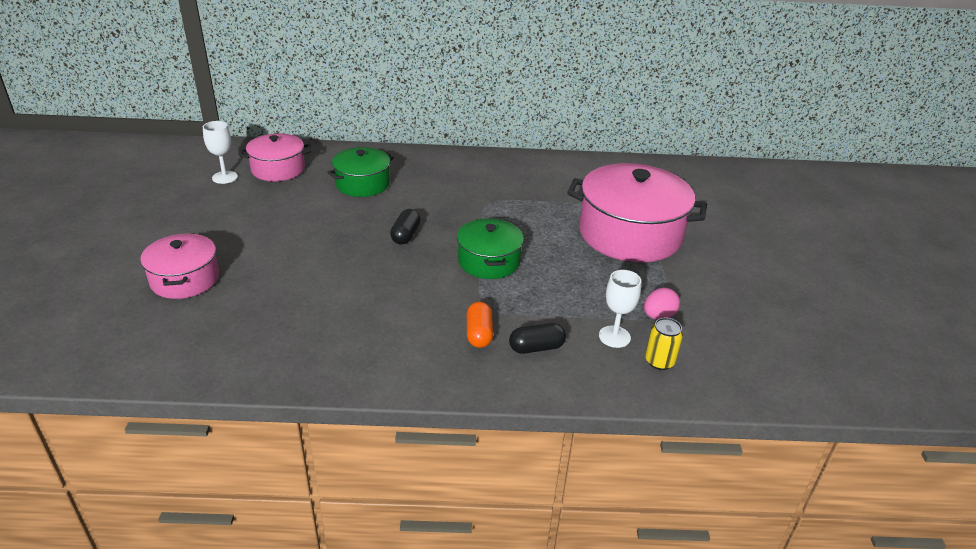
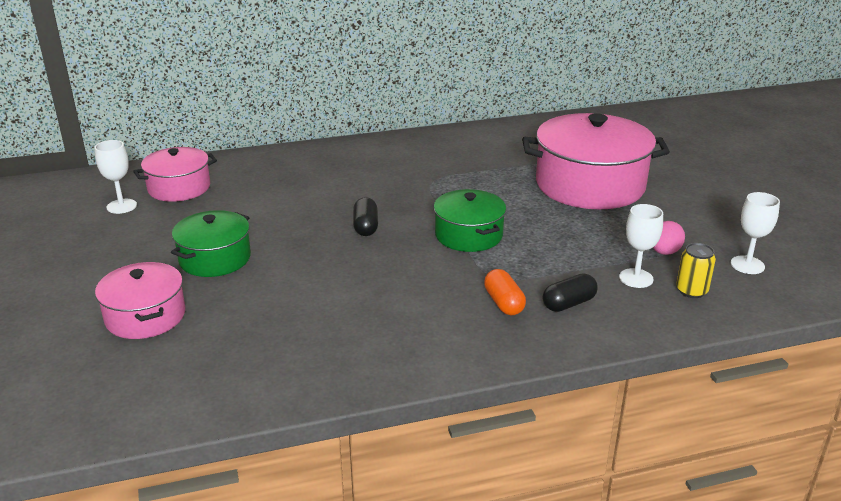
camera: 15 degrees left, 5 degrees down
green pot [327,147,394,197] -> green pot moved to [171,210,251,277]
none -> white goblet [731,192,780,274]

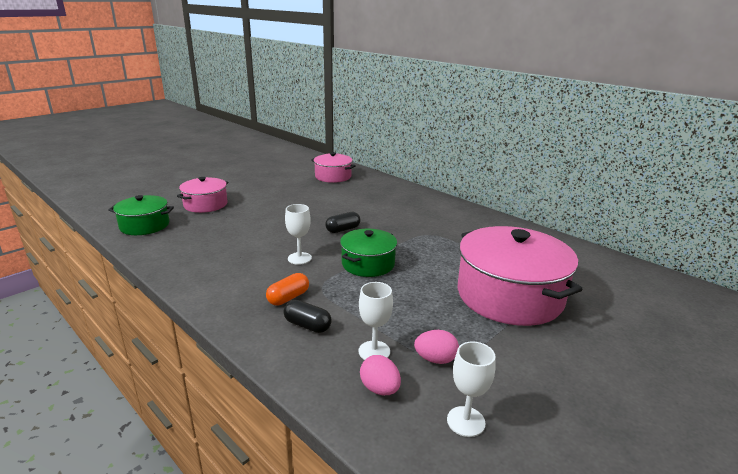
camera: 60 degrees right, 5 degrees down
white goblet [95,140,137,214] -> white goblet moved to [285,204,312,265]
green pot [171,210,251,277] -> green pot moved to [109,195,174,235]
yellow can [676,243,716,298] -> pink egg [360,355,401,395]

